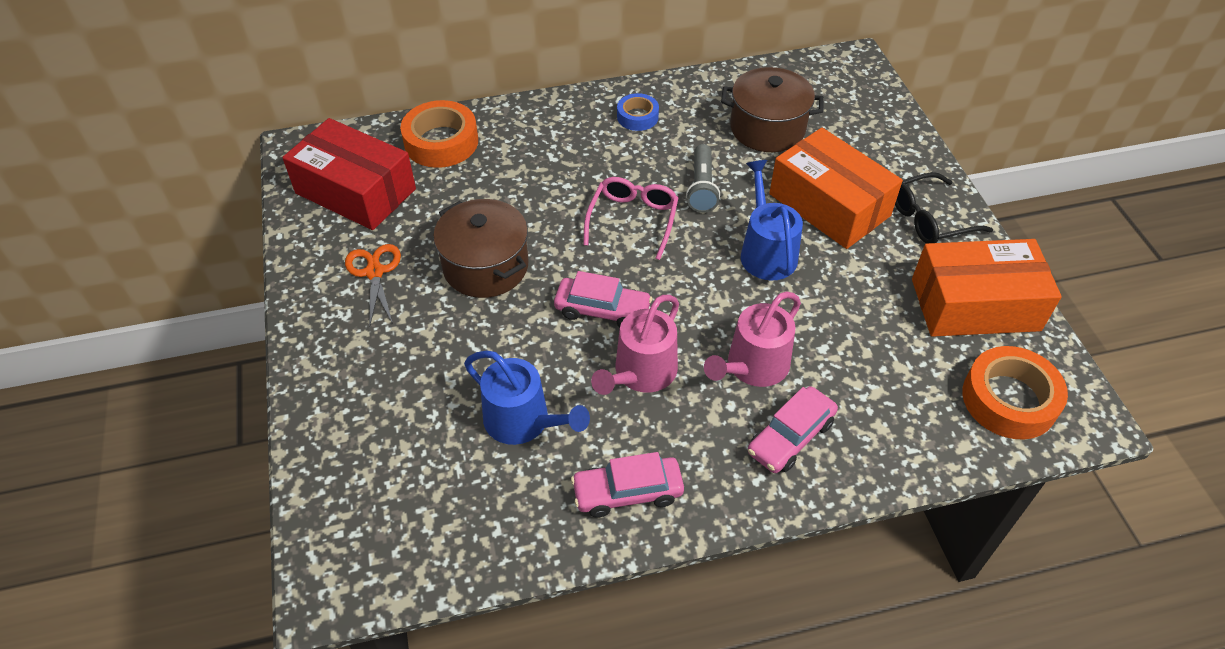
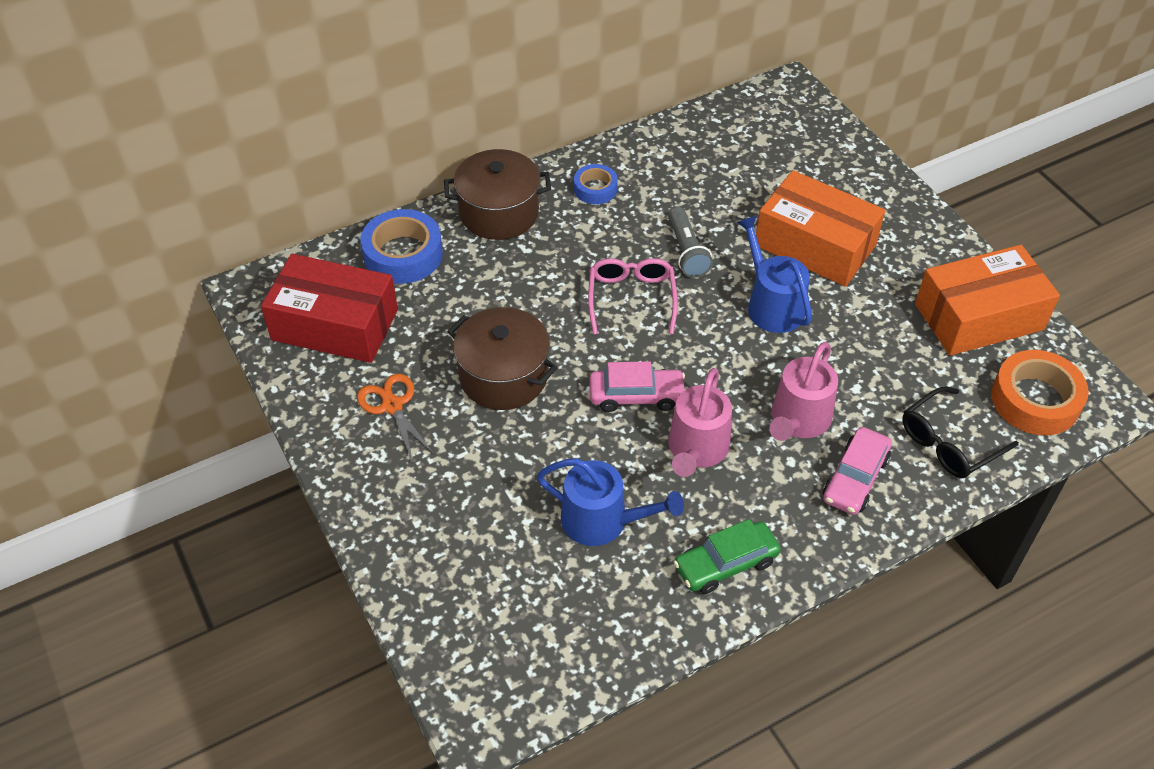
camera: 15 degrees left, 0 degrees up
orange tape [400,100,478,168] -> blue tape [360,209,443,284]
pink car [571,452,684,518] -> green car [674,519,781,594]
brown pot [721,67,824,152] -> brown pot moved to [444,149,551,240]
black glasses [895,172,993,243] -> black glasses moved to [902,386,1019,478]

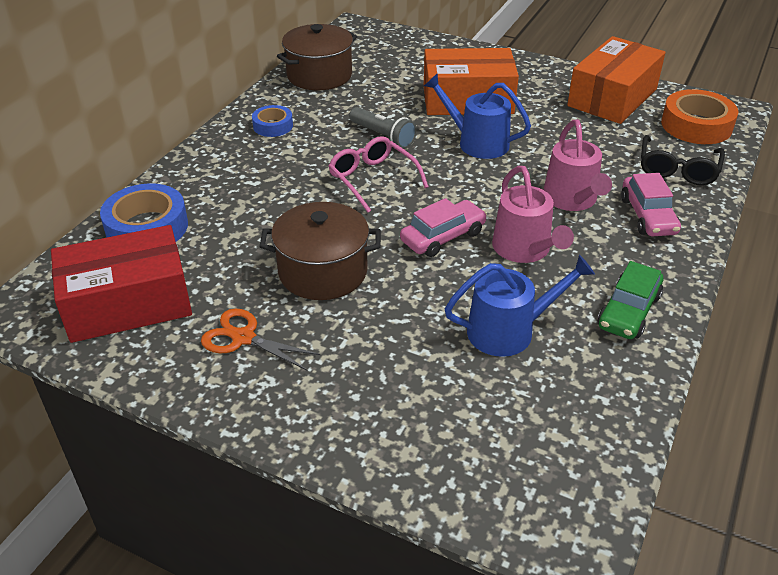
camera: 35 degrees left, 10 degrees down
brown pot [444,149,551,240] -> brown pot moved to [277,24,358,90]

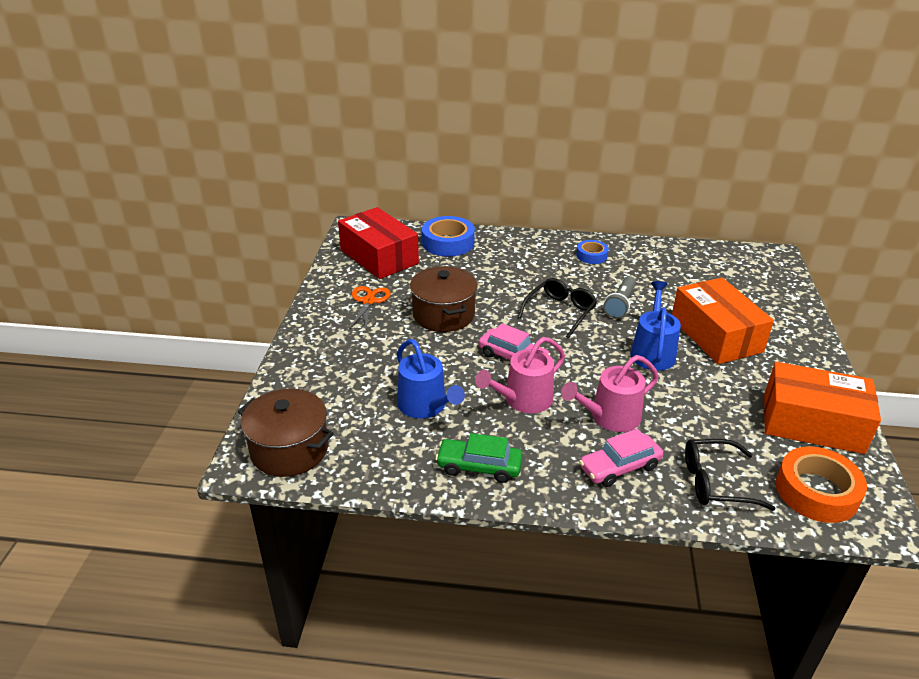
camera: 70 degrees right, 5 degrees down
brown pot [277,24,358,90] -> brown pot moved to [238,389,334,477]
pink glasses [328,136,429,213] -> black glasses [517,278,597,338]

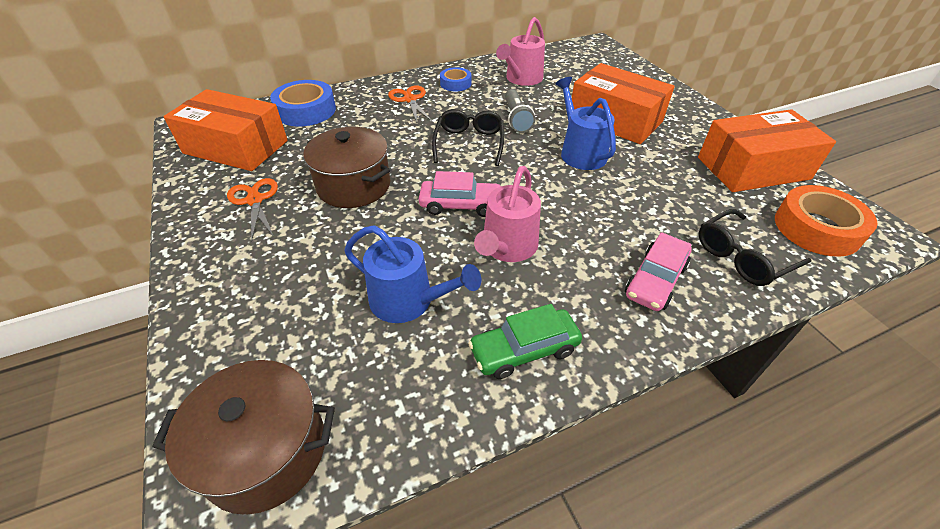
camera: 30 degrees left, 10 degrees up
red box [338,207,419,279] -> orange box [164,89,288,171]
pink watering can [561,355,659,432] -> pink watering can moved to [496,17,545,86]
none -> orange scissors [388,85,432,123]

